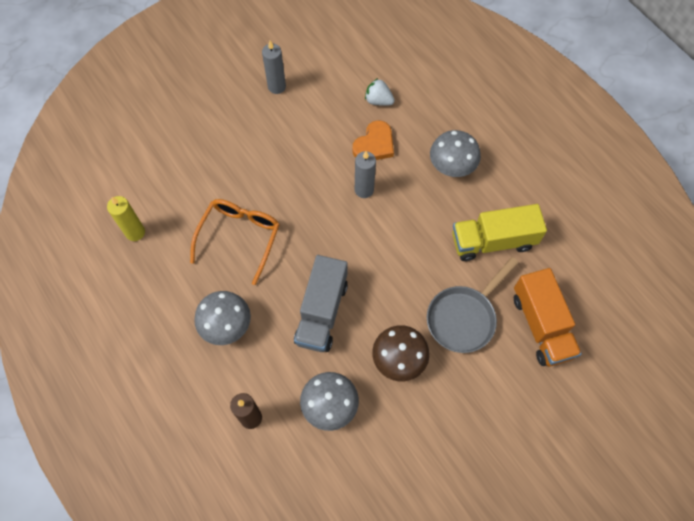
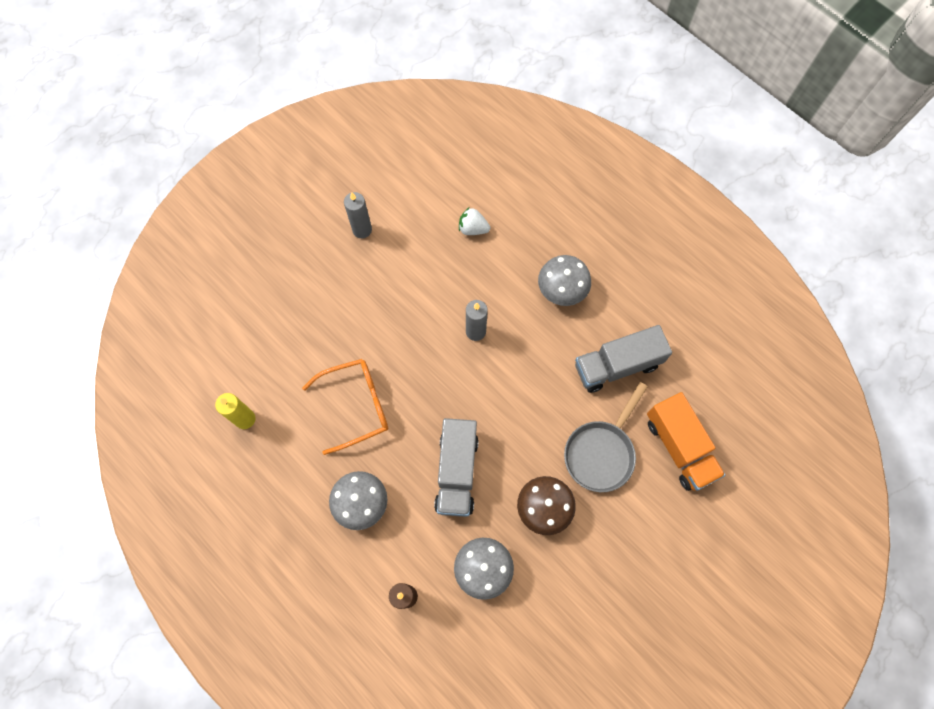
camera: 10 degrees left, 5 degrees up
orange glasses [190,199,280,285] -> orange glasses turned 60 degrees clockwise [302,359,388,455]
orange heart [353,120,394,160] -> none
yellow truck [452,204,547,261] -> grey truck [575,325,672,393]

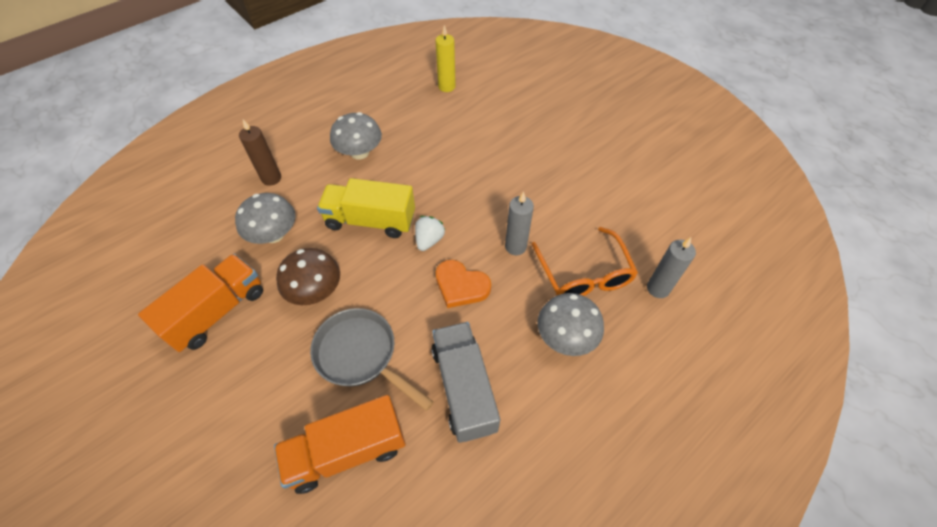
camera: 95 degrees right, 15 degrees down
orange glasses [302,359,388,455] -> orange glasses moved to [531,227,638,296]
grey candle [344,192,372,238] -> grey candle moved to [647,237,696,298]
grey truck [434,418,479,517] -> yellow truck [317,178,415,238]
white strawberry [459,208,490,235] -> white strawberry moved to [415,216,445,251]
none -> orange truck [138,254,263,352]
none -> orange heart [436,260,491,308]

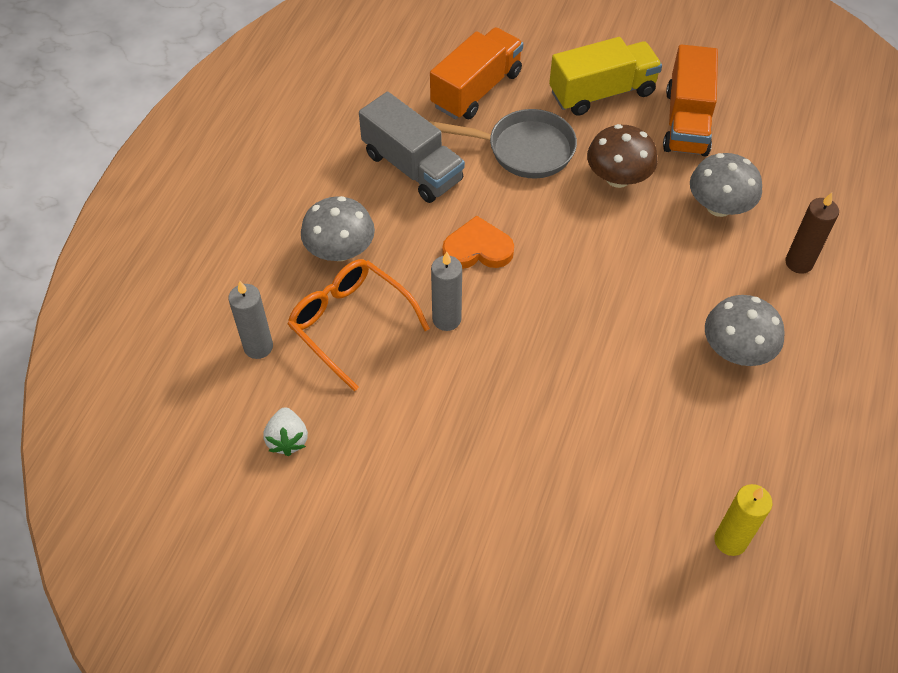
camera: 150 degrees right, 0 degrees up
yellow truck [317,178,415,238] -> yellow truck moved to [549,37,662,116]
white strawberry [415,216,445,251] -> white strawberry moved to [263,407,308,456]

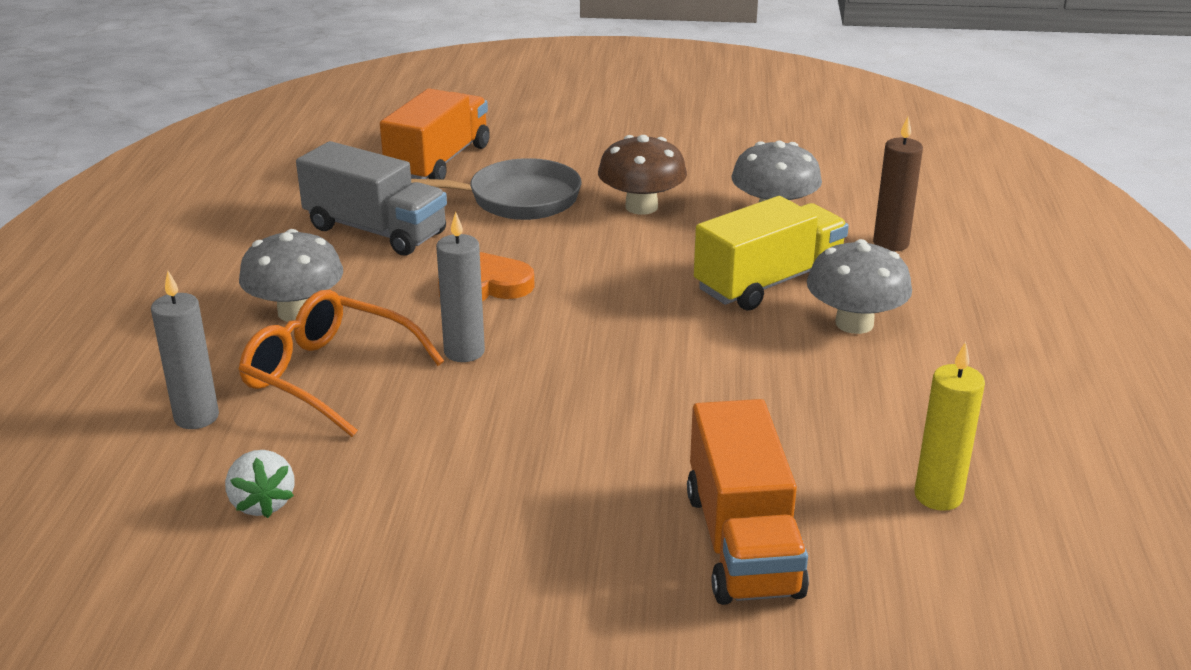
camera: 15 degrees left, 25 degrees down
yellow truck [549,37,662,116] -> yellow truck moved to [694,196,849,310]
orange truck [663,44,718,156] -> orange truck moved to [687,399,809,605]

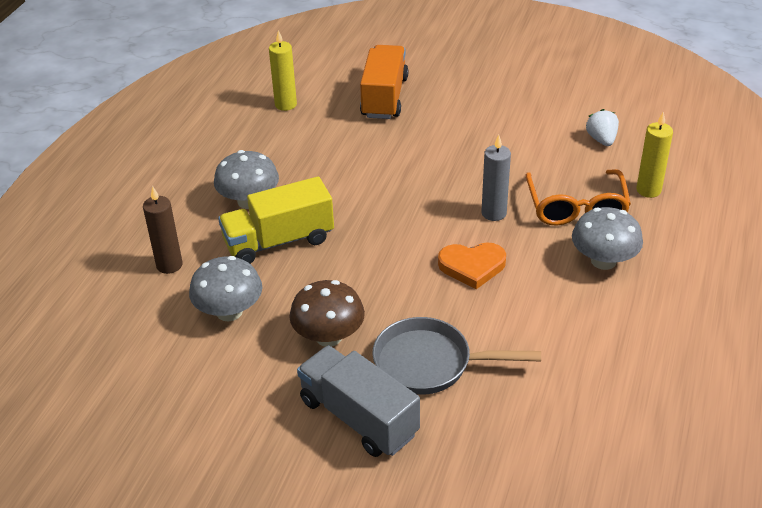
camera: 165 degrees left, 10 degrees up
grey candle [151,271,219,429] -> yellow candle [636,112,673,198]
orange glasses [239,290,444,437] -> orange glasses turned 45 degrees clockwise [525,169,631,226]
grey truck [296,141,447,256] -> grey truck moved to [297,345,420,457]
orange truck [380,88,490,180] -> none

